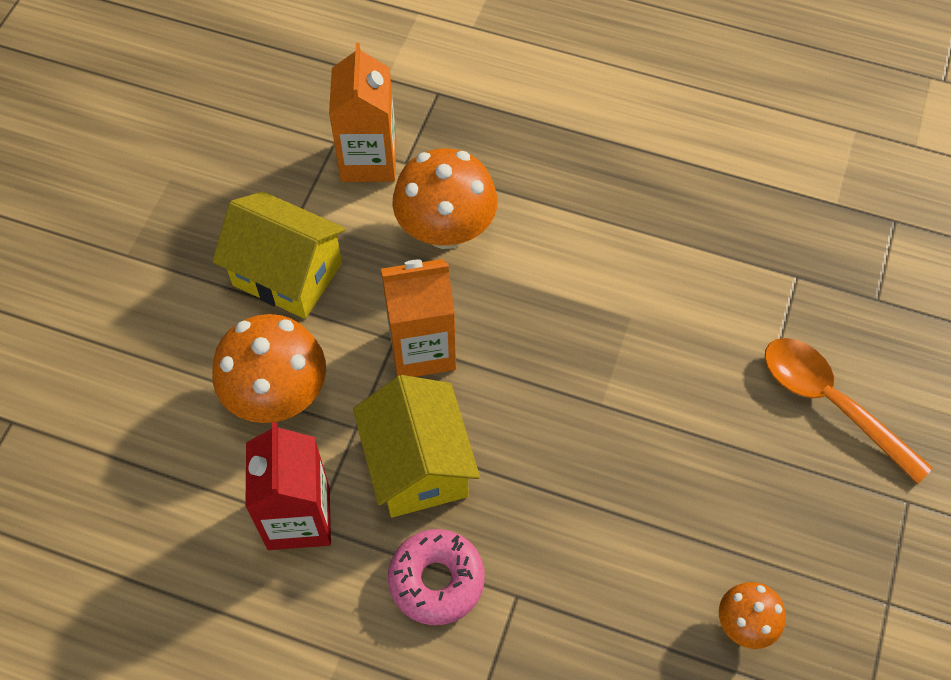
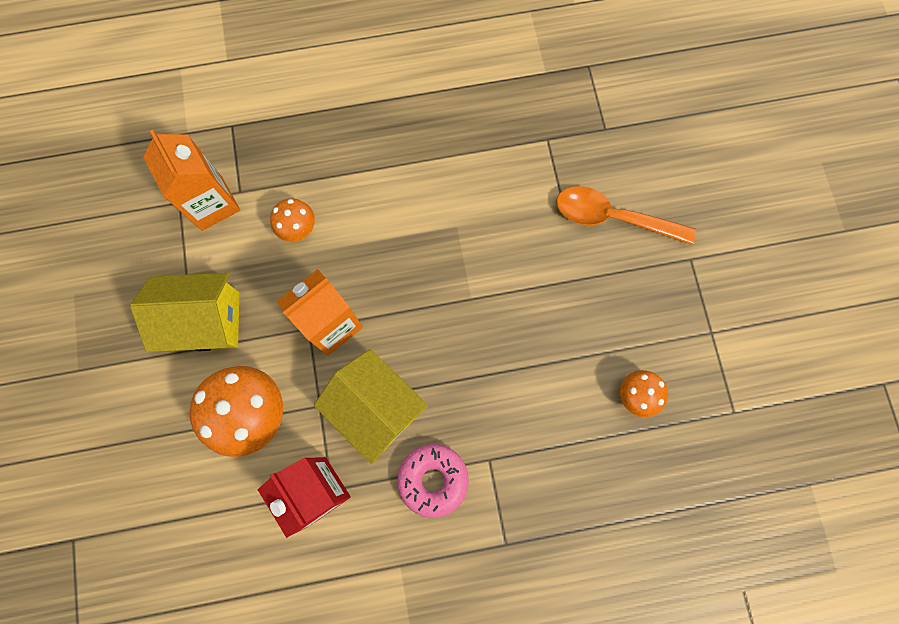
camera: 30 degrees left, 15 degrees up
orange mushroom [392,148,497,249] -> orange mushroom [270,198,315,242], size x0.54

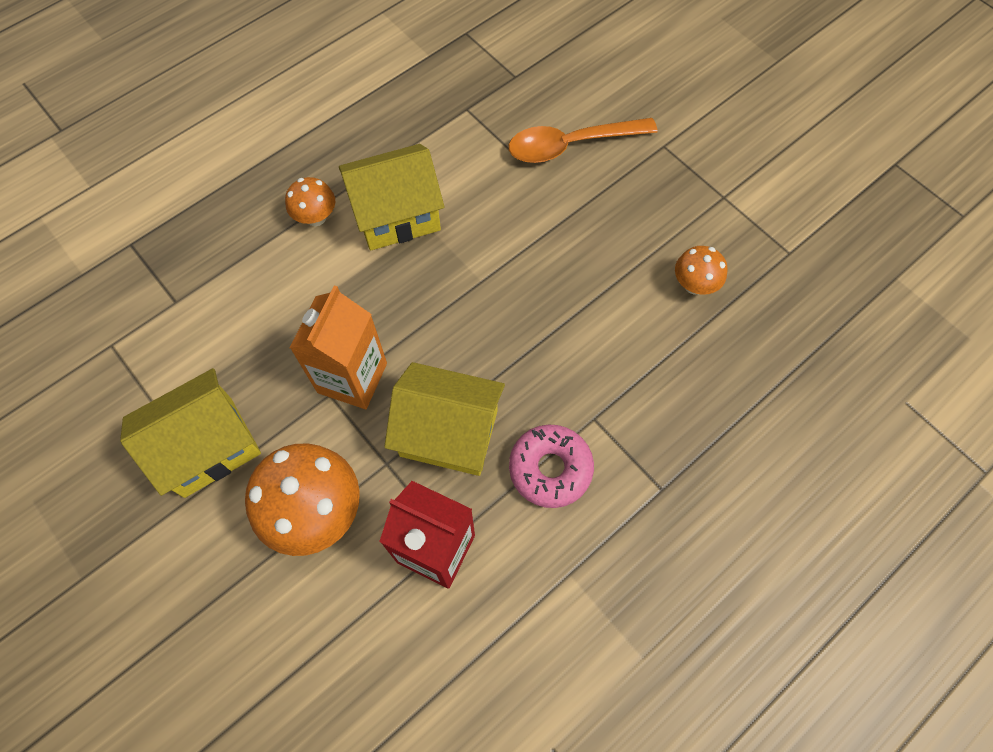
camera: 30 degrees left, 10 degrees down
orange carton [143,129,240,231] -> none
orange mushroom [270,198,315,242] -> orange mushroom moved to [285,177,335,226]
none -> yellow house [339,144,445,251]

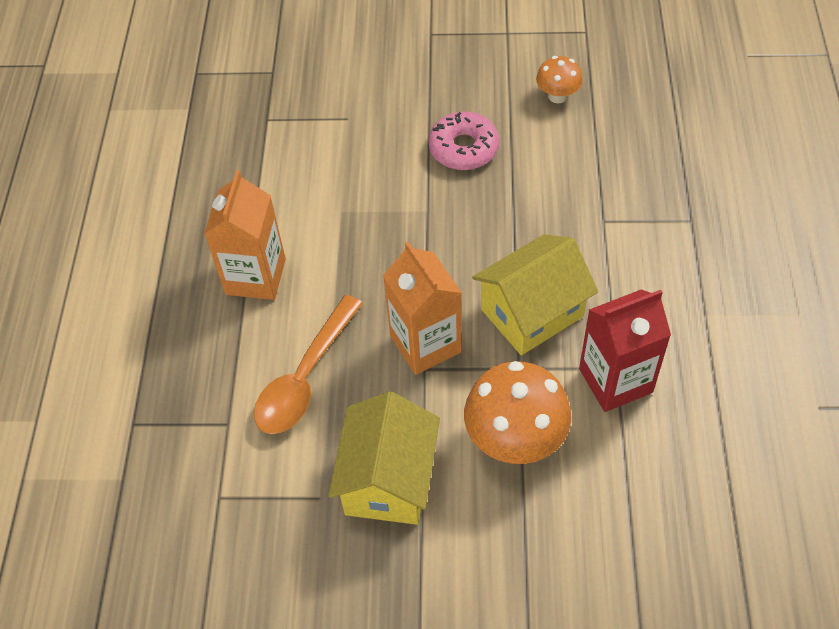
camera: 45 degrees left, 10 degrees down
orange mushroom [285,177,335,226] -> orange carton [204,170,286,300]
yellow house [339,144,445,251] -> none
orange spoon [509,118,658,163] -> orange spoon moved to [254,295,363,434]
pink donut [509,425,594,508] -> pink donut moved to [428,112,499,170]

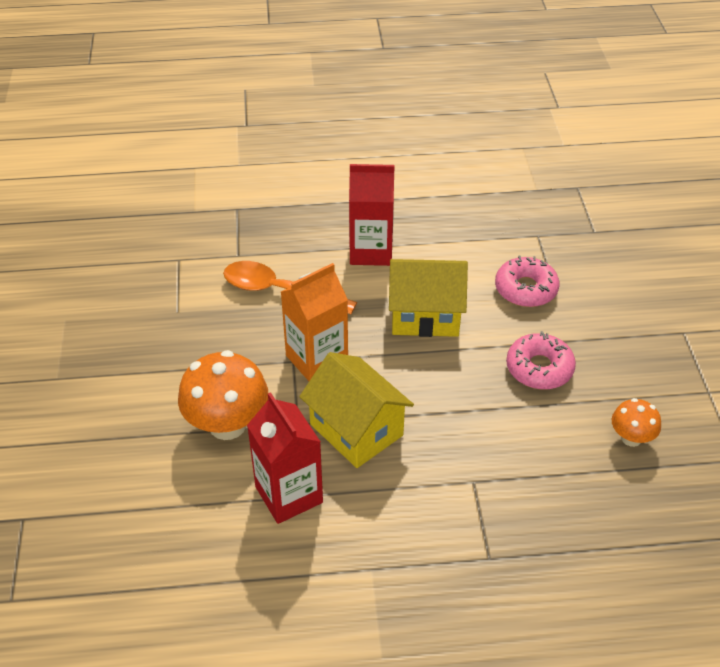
camera: 80 degrees right, 10 degrees down
orange carton [204,170,286,300] -> red carton [349,164,395,266]
yellow house [328,391,440,525] -> yellow house moved to [389,259,468,337]
none -> pink donut [495,256,559,307]

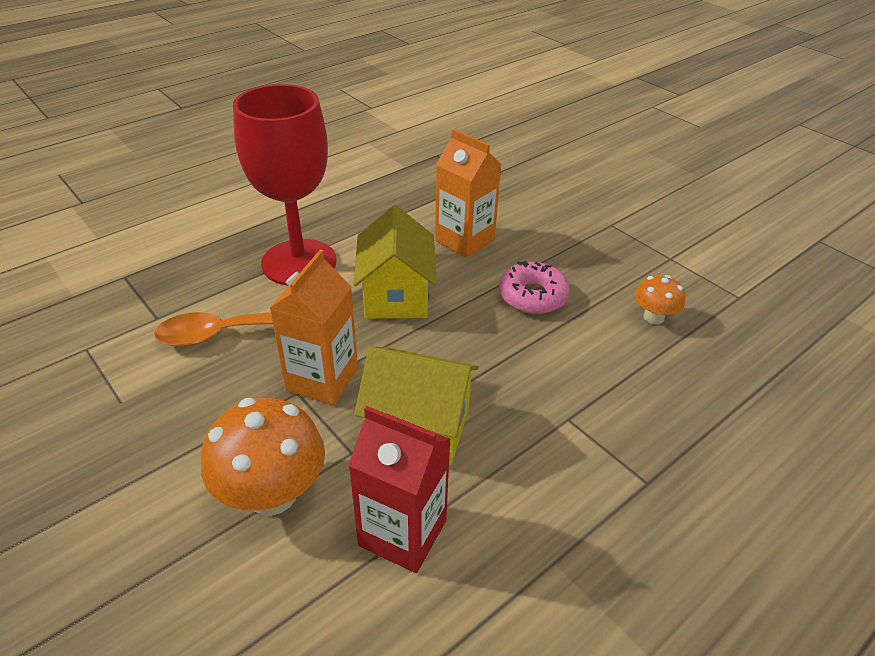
camera: 35 degrees left, 5 degrees down
red carton [349,164,395,266] -> red goblet [233,84,337,286]
yellow house [389,259,468,337] -> yellow house turned 60 degrees counterclockwise [354,206,437,319]
pink donut [495,256,559,307] -> orange carton [435,129,502,258]

